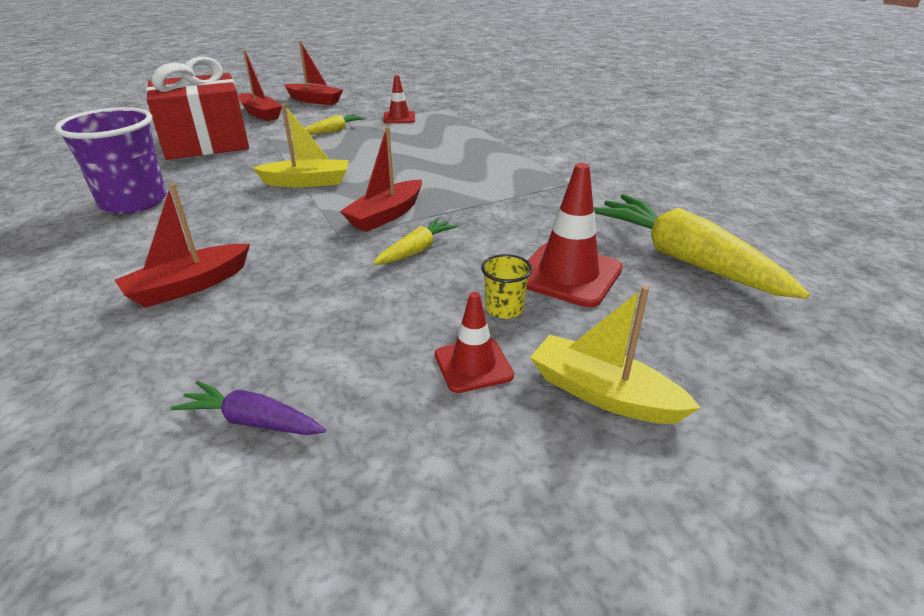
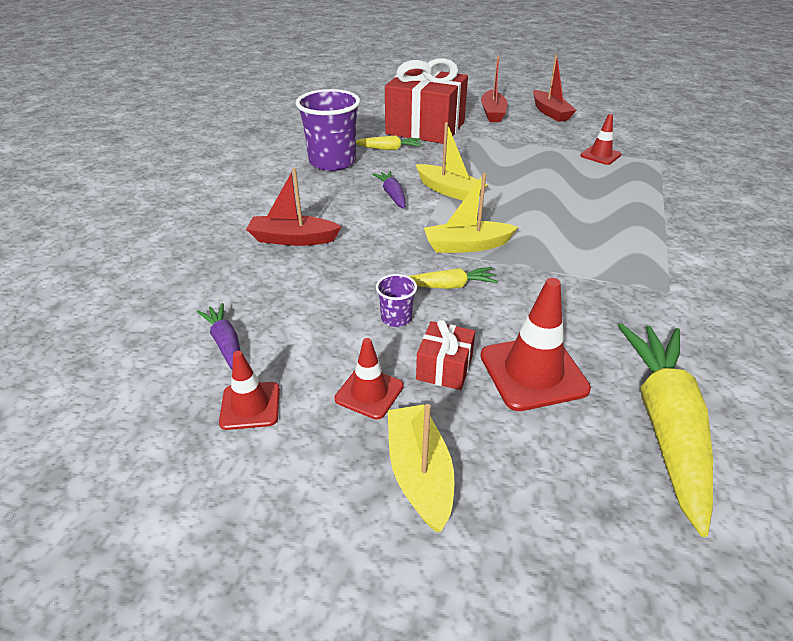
camera: 45 degrees right, 5 degrees up
yellow carrot [304,114,366,135] -> yellow carrot moved to [356,135,422,150]
red boat [340,126,422,232] -> yellow boat [424,173,518,253]
yellow cup [481,254,532,319] -> red gift [416,319,475,390]
none -> red traffic cone [219,351,280,430]
none -> purple carrot [372,171,406,209]
none -> purple cup [376,274,417,327]

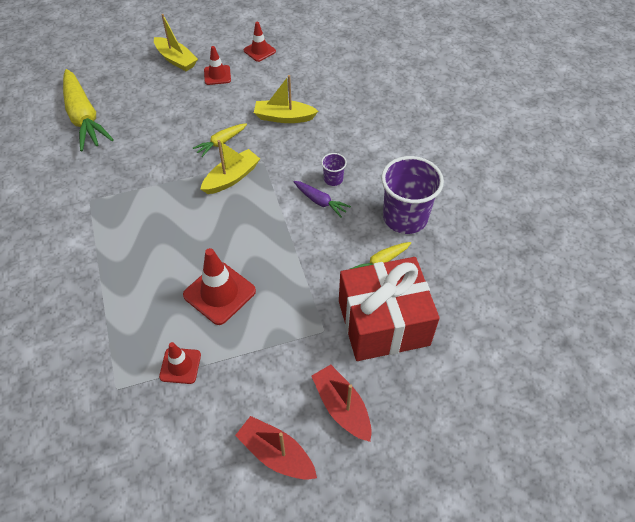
camera: 145 degrees right, 15 degrees up
purple carrot [197,303,240,369] -> none
red boat [246,168,341,246] -> none
purple cup [376,274,417,327] -> purple cup moved to [321,153,347,186]
yellow boat [416,122,488,201] -> yellow boat moved to [254,75,318,123]
red gift [416,319,475,390] -> none
red traffic cone [480,278,591,411] -> red traffic cone moved to [183,248,256,325]

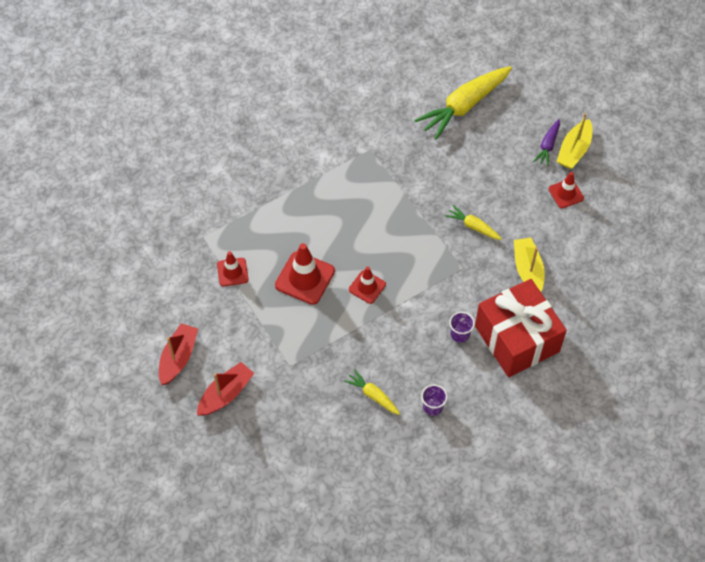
camera: 75 degrees right, 5 degrees up
yellow boat [200,140,260,194] -> none
red traffic cone [243,22,276,62] -> red traffic cone moved to [349,267,386,304]
purple carrot [293,181,351,217] -> purple carrot moved to [533,119,560,167]
red gift [339,257,440,361] -> red gift moved to [475,279,567,377]
purple cup [381,156,444,234] -> purple cup [421,385,447,416], size x0.45

